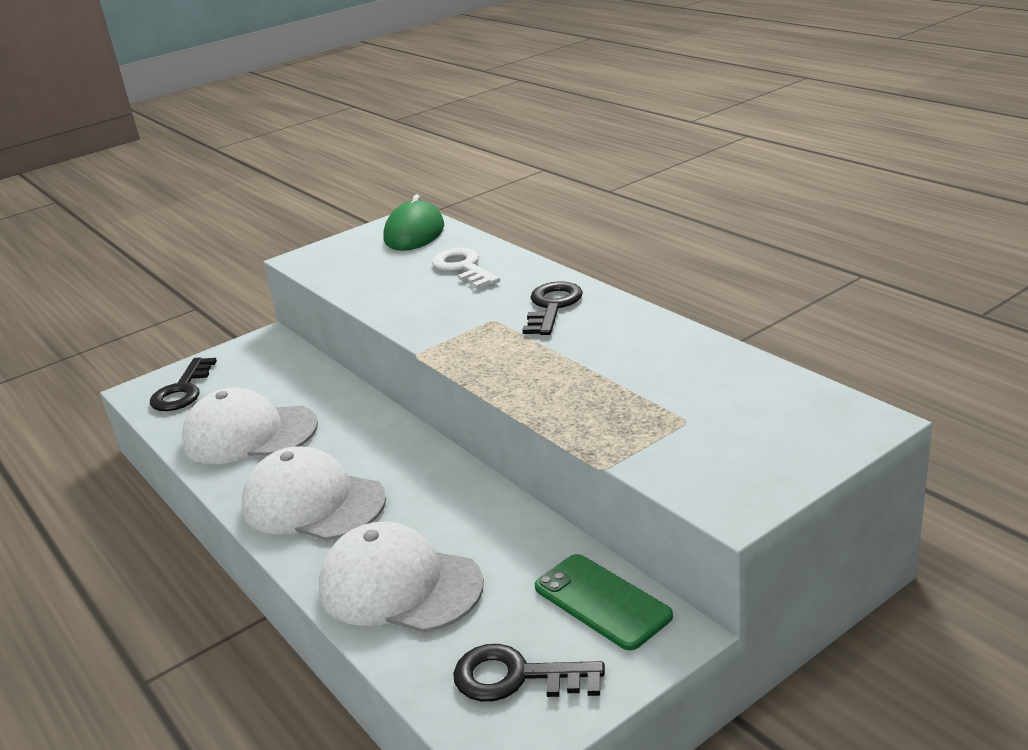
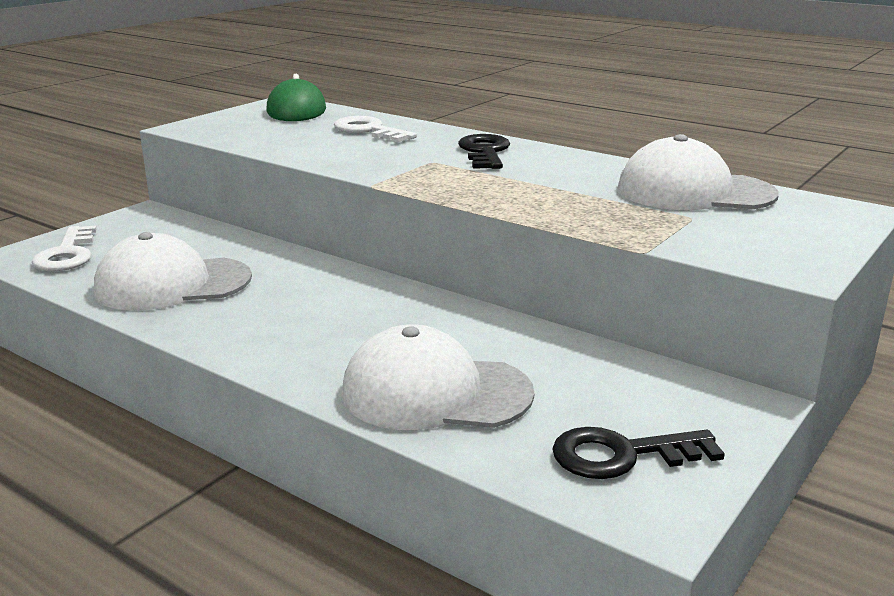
camera: 20 degrees left, 5 degrees down
black key [150,357,217,411] -> white key [32,226,97,271]
white cap [242,446,386,541] -> white cap moved to [618,134,779,210]
green phone [535,554,673,651] -> none

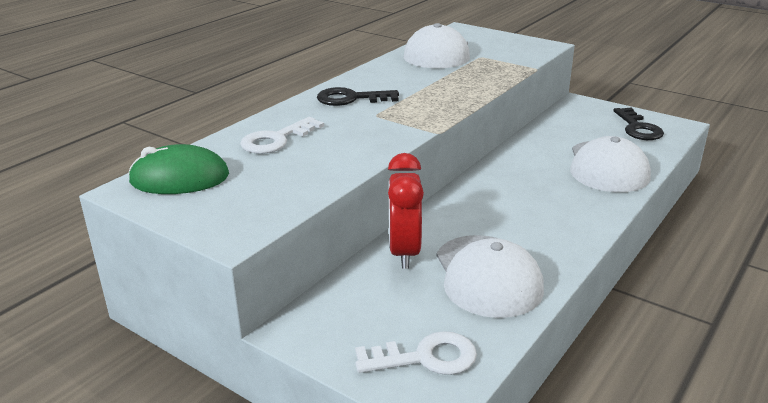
camera: 90 degrees left, 5 degrees up
none -> red clock [388,153,424,269]

